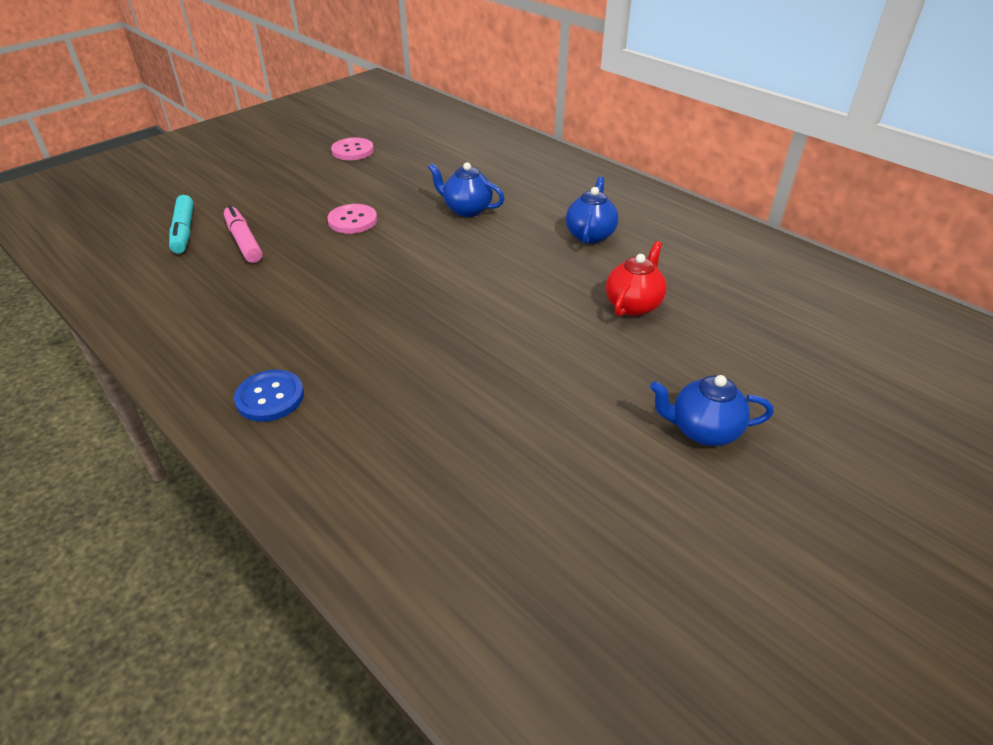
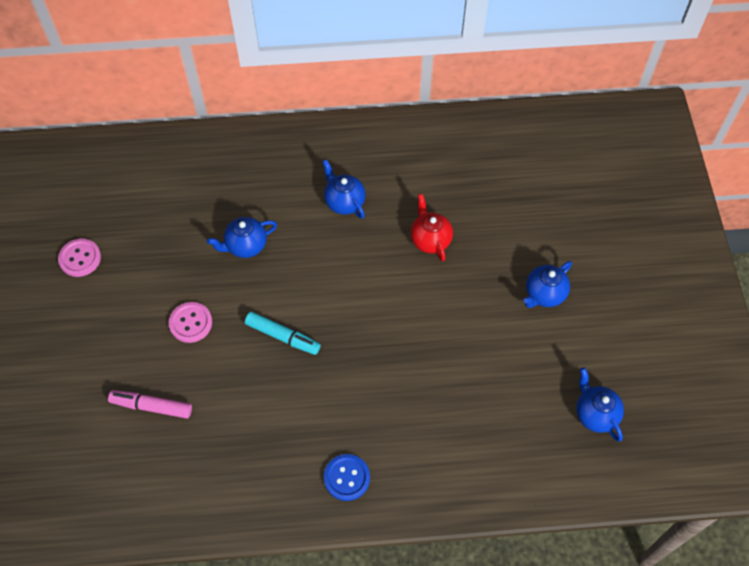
camera: 50 degrees left, 20 degrees up
turquoise marker [169,195,194,254] -> turquoise marker moved to [245,312,321,355]
none -> blue teapot [576,367,624,442]

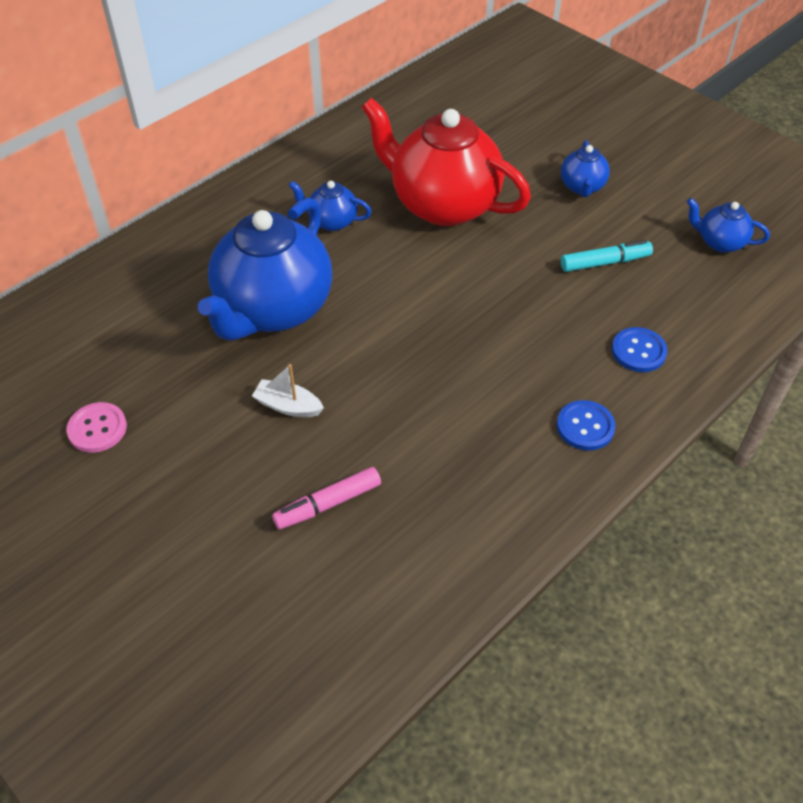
camera: 40 degrees left, 10 degrees down
pink button [169,302,212,343] -> white boat [252,364,324,417]
blue teapot [207,217,277,258] -> blue teapot [198,198,332,341], size x2.23
turquoise marker [245,312,321,355] -> turquoise marker moved to [561,240,653,272]
red teapot [411,194,453,262] -> red teapot [362,97,531,226], size x2.23
none -> blue button [612,327,668,372]

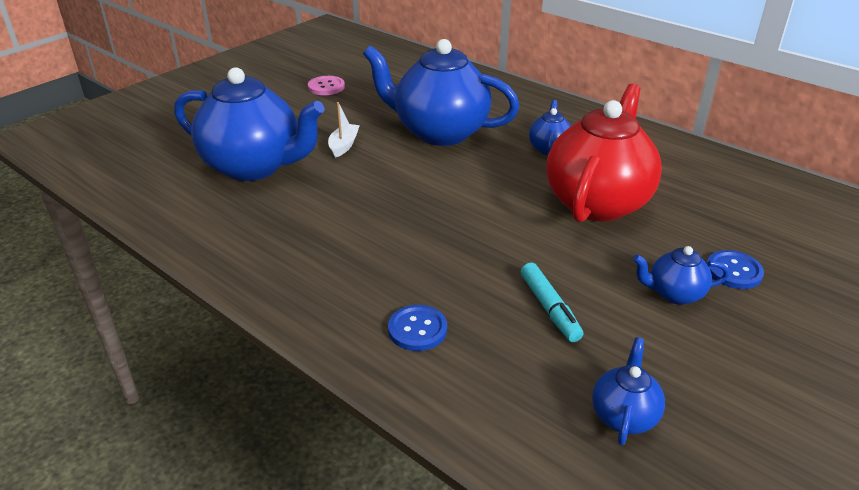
camera: 85 degrees right, 15 degrees down
pink marker [272,467,381,529] -> blue teapot [174,67,324,181]
blue button [557,400,615,451] -> blue button moved to [707,250,764,289]

